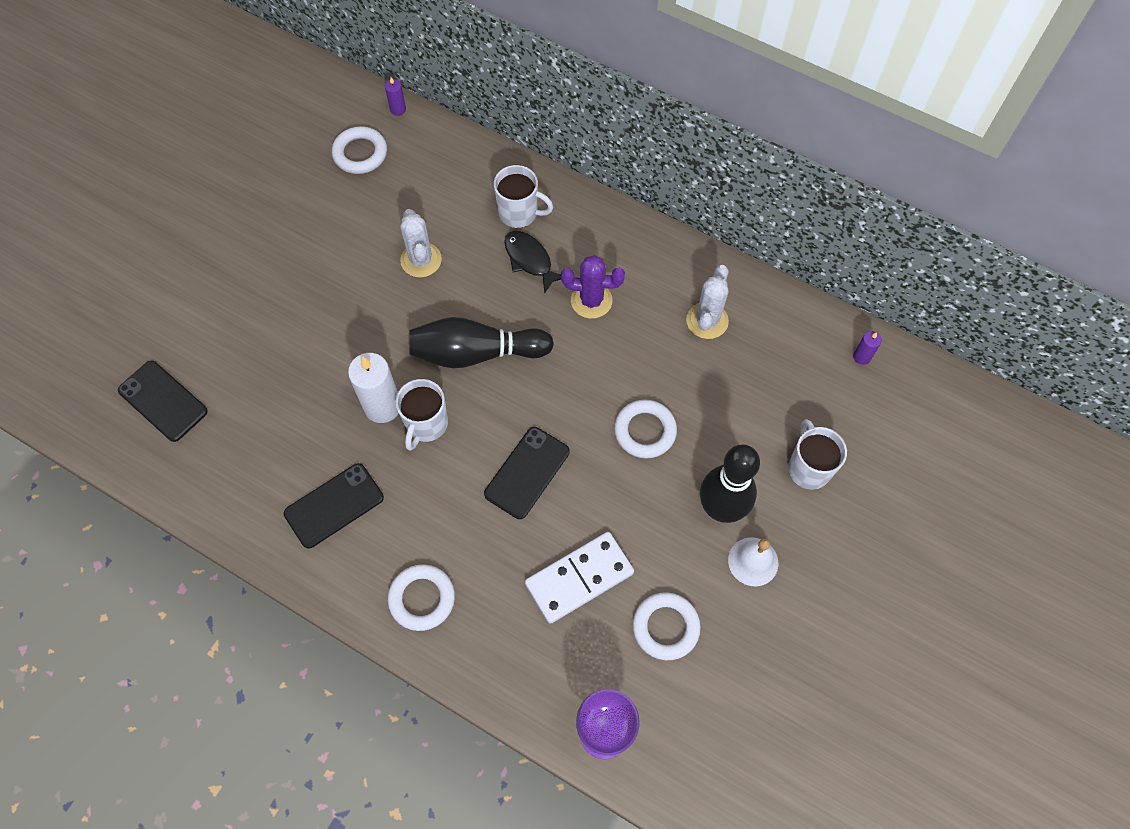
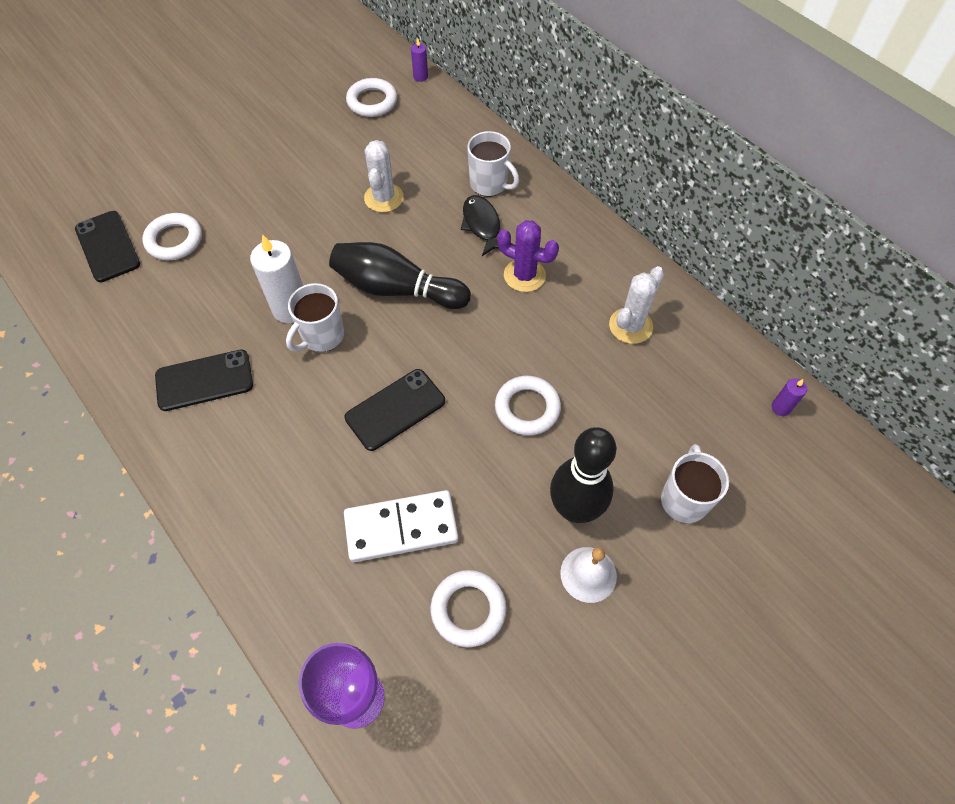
camera: 20 degrees right, 5 degrees down
white ring [388,564,455,631] -> white ring moved to [142,213,202,260]

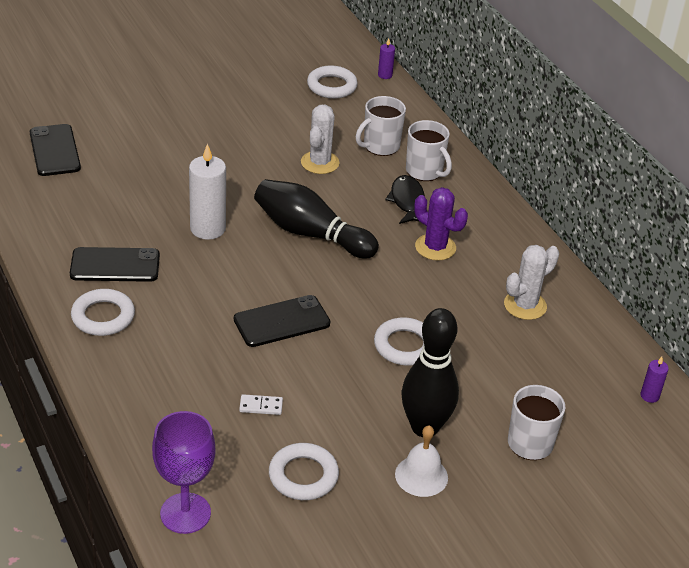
camera: 10 degrees right, 20 degrees down
white ring [142,213,202,260] -> white ring moved to [71,289,135,336]
white mug [286,283,344,352] -> white mug moved to [356,96,406,156]
white domino [344,490,459,562] -> white domino [239,394,283,415], size x0.42

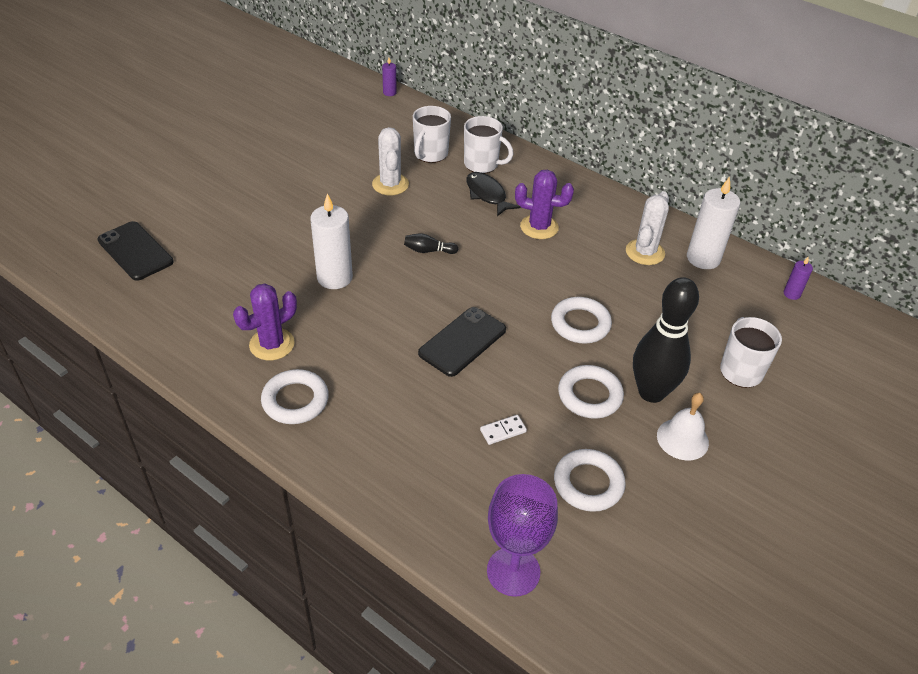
camera: 25 degrees left, 5 degrees up
black phone [70,247,160,282] -> purple cactus [233,283,297,360]
black bowling pin [254,179,379,258] -> black bowling pin [404,233,458,254], size x0.41
white ring [307,66,358,99] -> white ring moved to [558,365,624,419]
none -> white candle [687,177,740,269]

